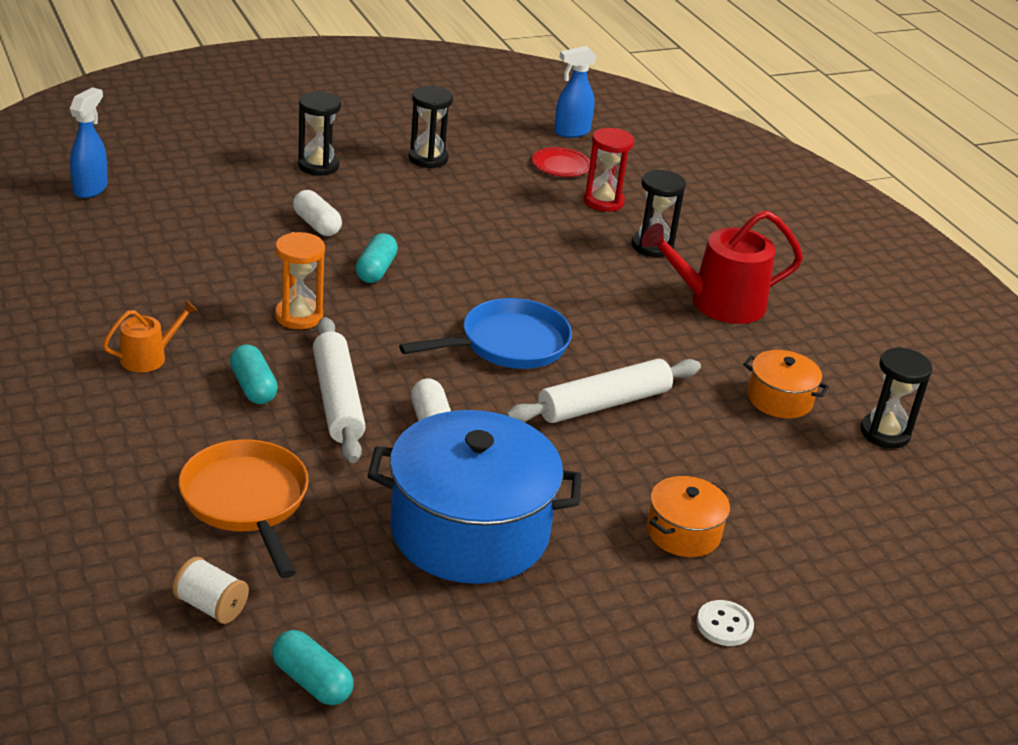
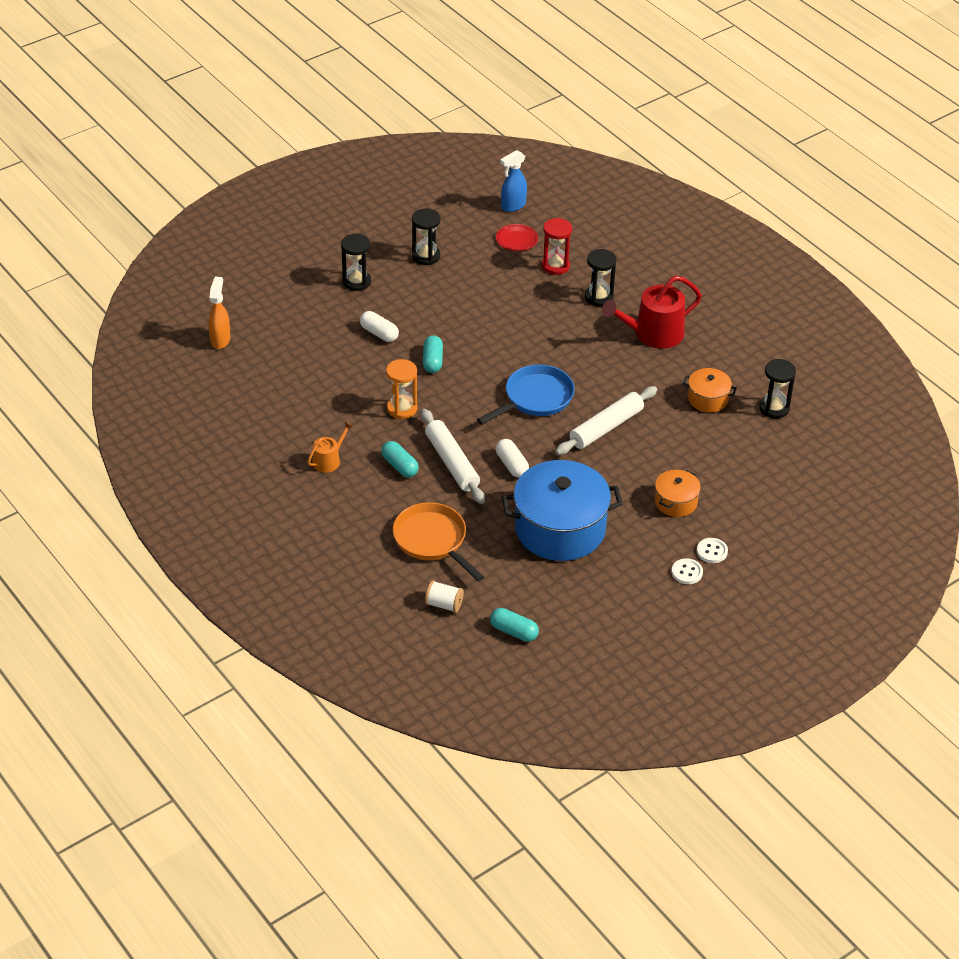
camera: 10 degrees left, 10 degrees up
blue spray bottle [70,87,108,198] -> orange spray bottle [208,277,230,349]
none -> white button [672,558,703,584]

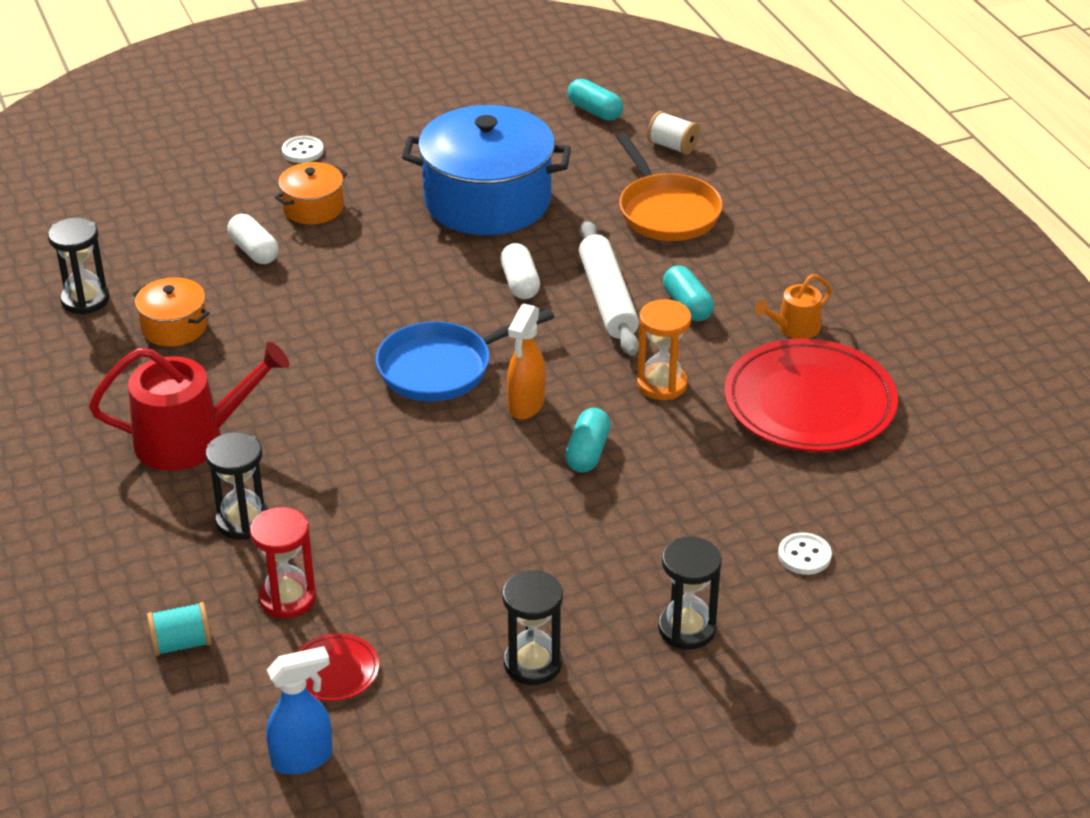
camera: 165 degrees left, 5 degrees down
orange spray bottle [208,277,230,349] -> orange spray bottle moved to [507,303,545,419]
white capsule [360,311,399,342] -> white capsule moved to [227,214,279,264]
white rolling pin [555,386,657,455] -> none
white button [672,558,703,584] -> white button moved to [778,532,832,575]
none -> turquoise spool [147,602,212,656]
none -> red plate [724,338,898,452]

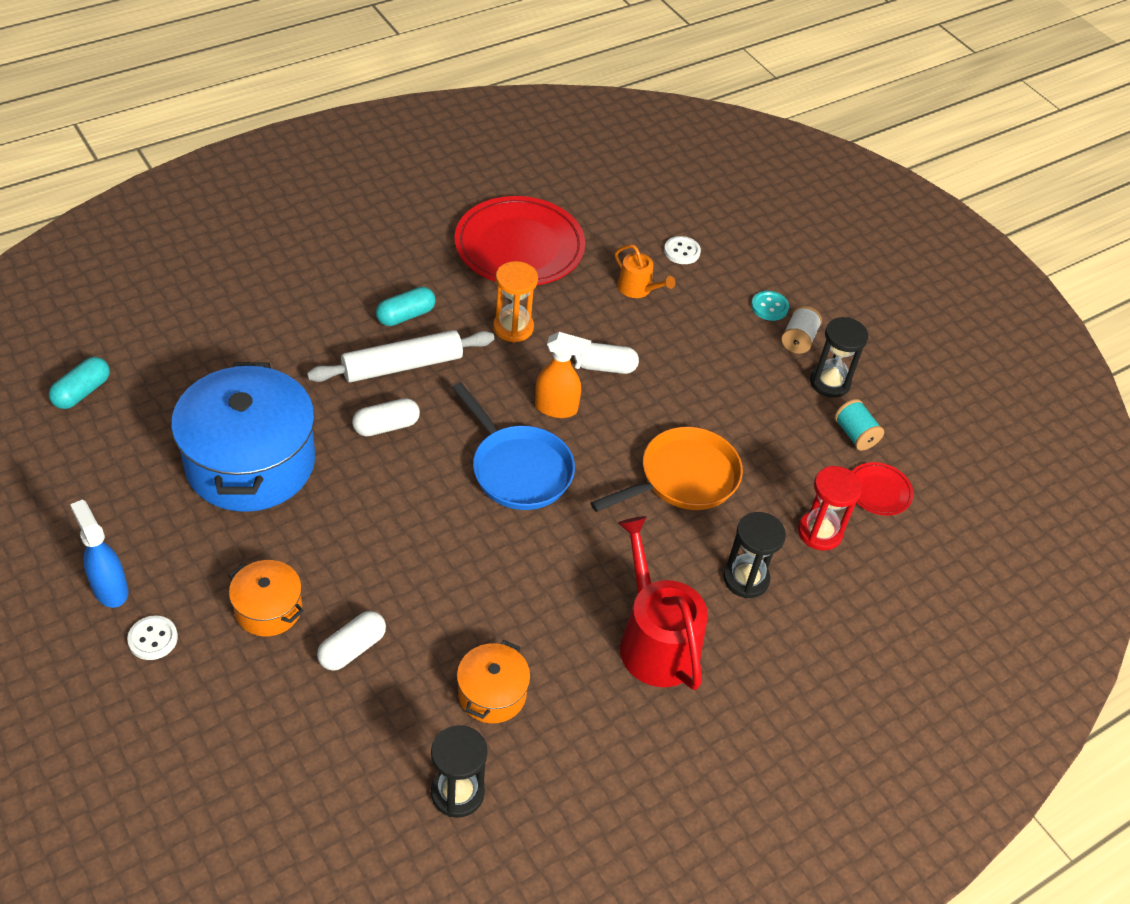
camera: 105 degrees left, 10 degrees up
turquoise spool [147,602,212,656] -> turquoise spool moved to [834,399,884,451]
blue spray bottle [266,646,333,775] -> blue spray bottle moved to [70,500,128,608]
turquoise capsule [565,408,611,473] -> white capsule [574,343,639,374]
orange pan [616,133,723,241] -> orange pan moved to [591,427,743,512]
white spool [647,111,700,155] -> white spool moved to [782,306,822,354]
black hourglass [658,537,722,650] -> turquoise button [751,291,789,321]
orange watering can [755,274,832,339] -> orange watering can moved to [615,245,676,298]

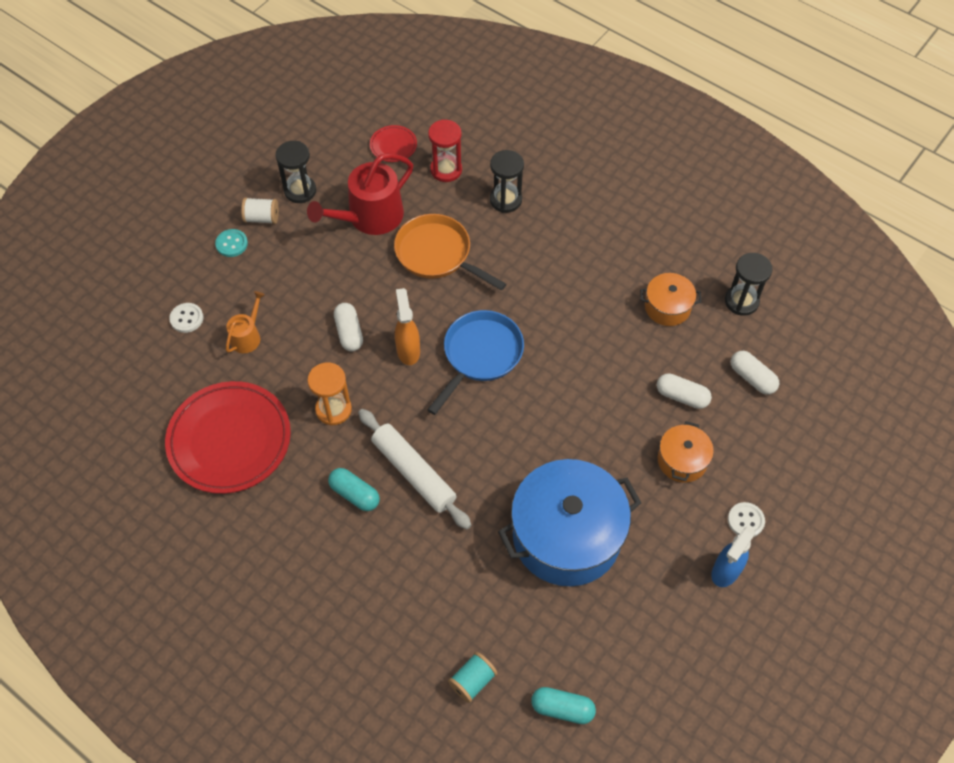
camera: 105 degrees left, 10 degrees up
white capsule [352,398,420,436] -> white capsule moved to [731,351,779,395]
red watering can [618,516,708,690] -> red watering can moved to [307,153,413,235]
turquoise spool [834,399,884,451] -> turquoise spool moved to [448,652,498,703]

